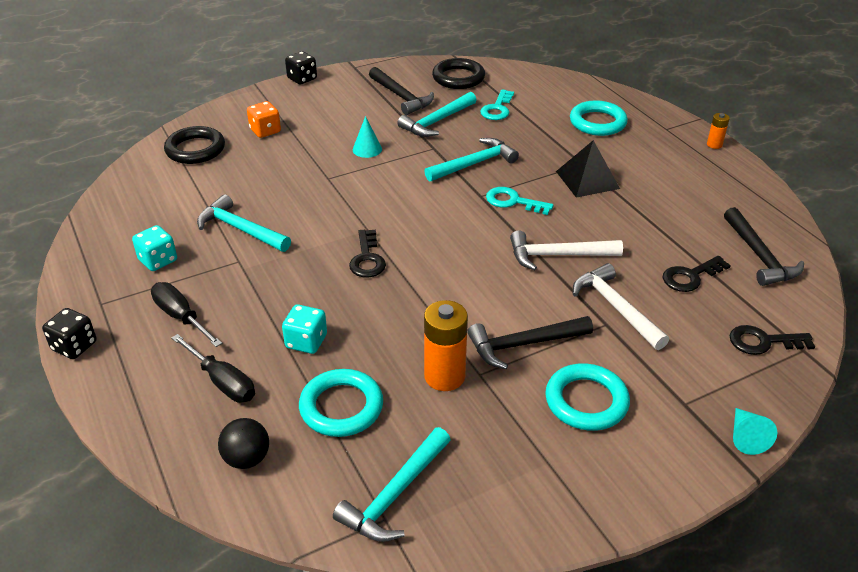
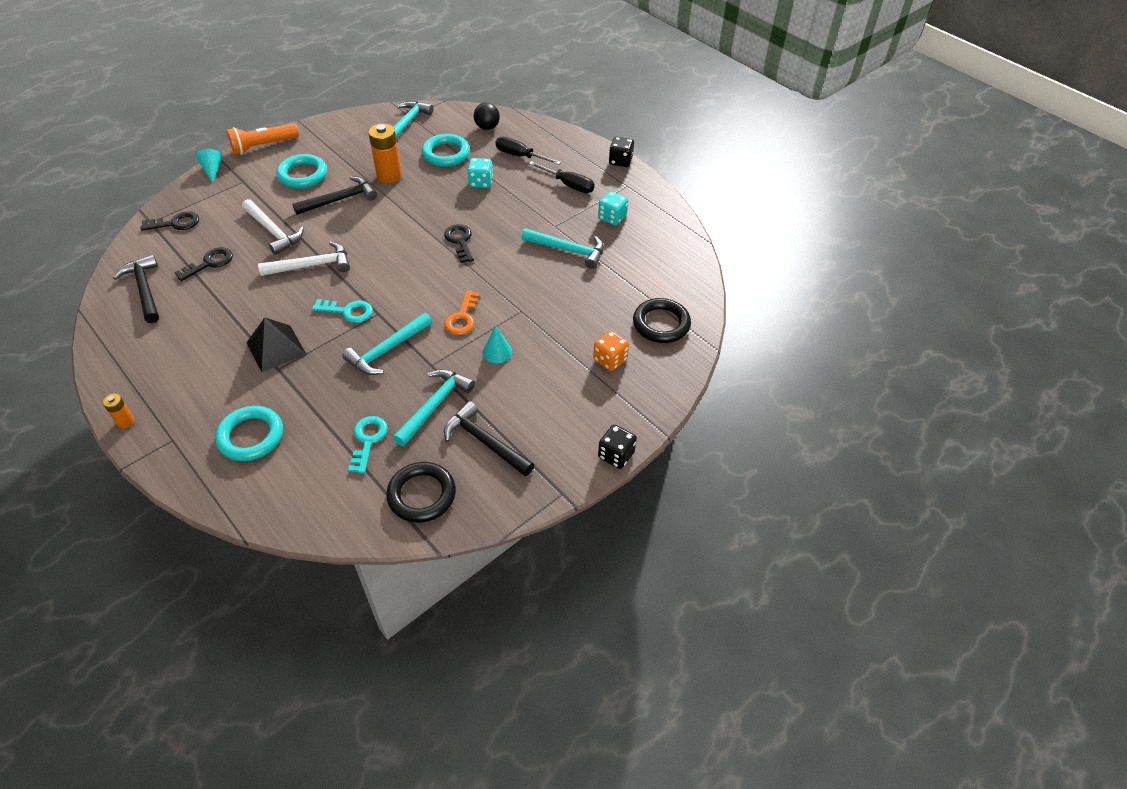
camera: 165 degrees right, 10 degrees up
none -> orange flashlight [226,123,299,155]
none -> orange key [444,290,480,335]

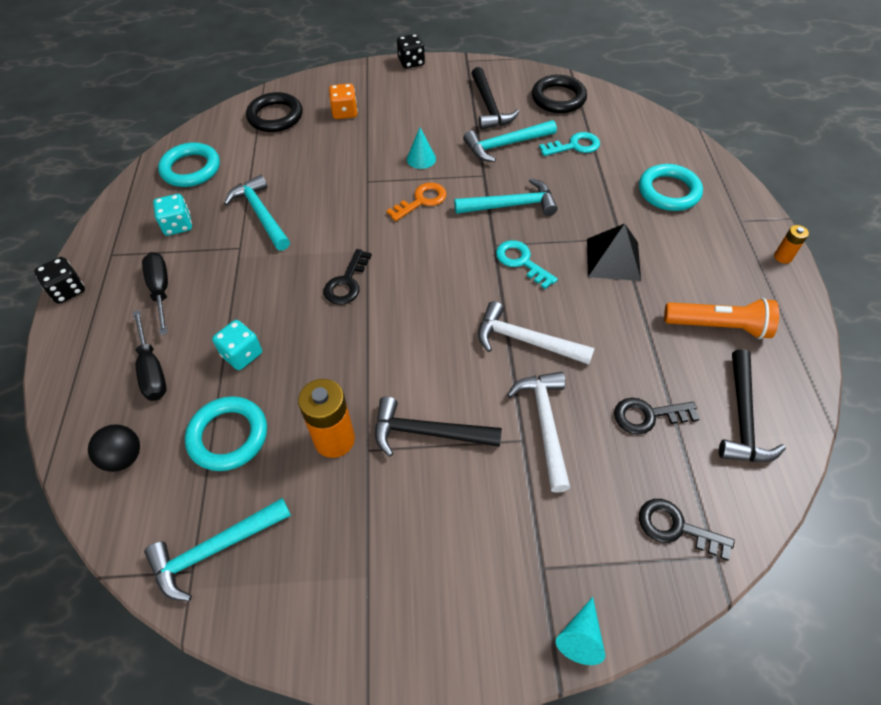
camera: 140 degrees left, 5 degrees up
orange flashlight [226,123,299,155] -> orange flashlight moved to [664,298,779,339]
turquoise ring [276,154,327,188] -> turquoise ring moved to [158,143,220,187]
turquoise key [348,416,388,474] -> turquoise key turned 150 degrees counterclockwise [539,132,600,156]

